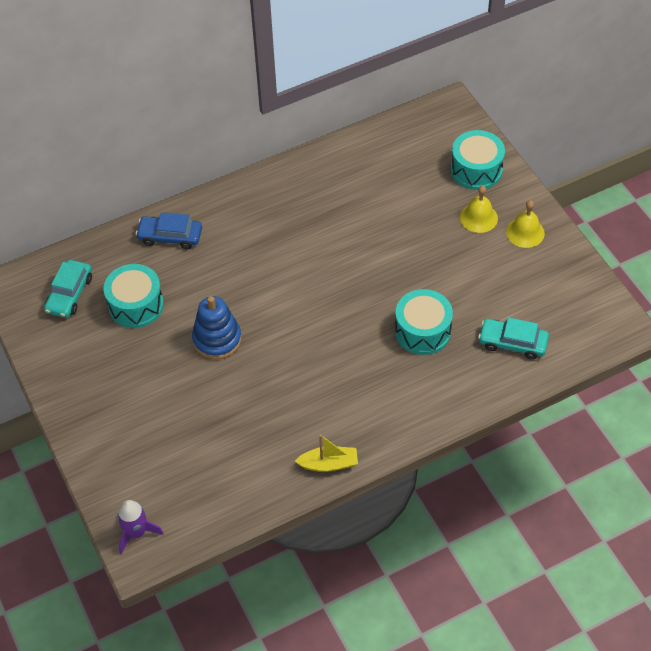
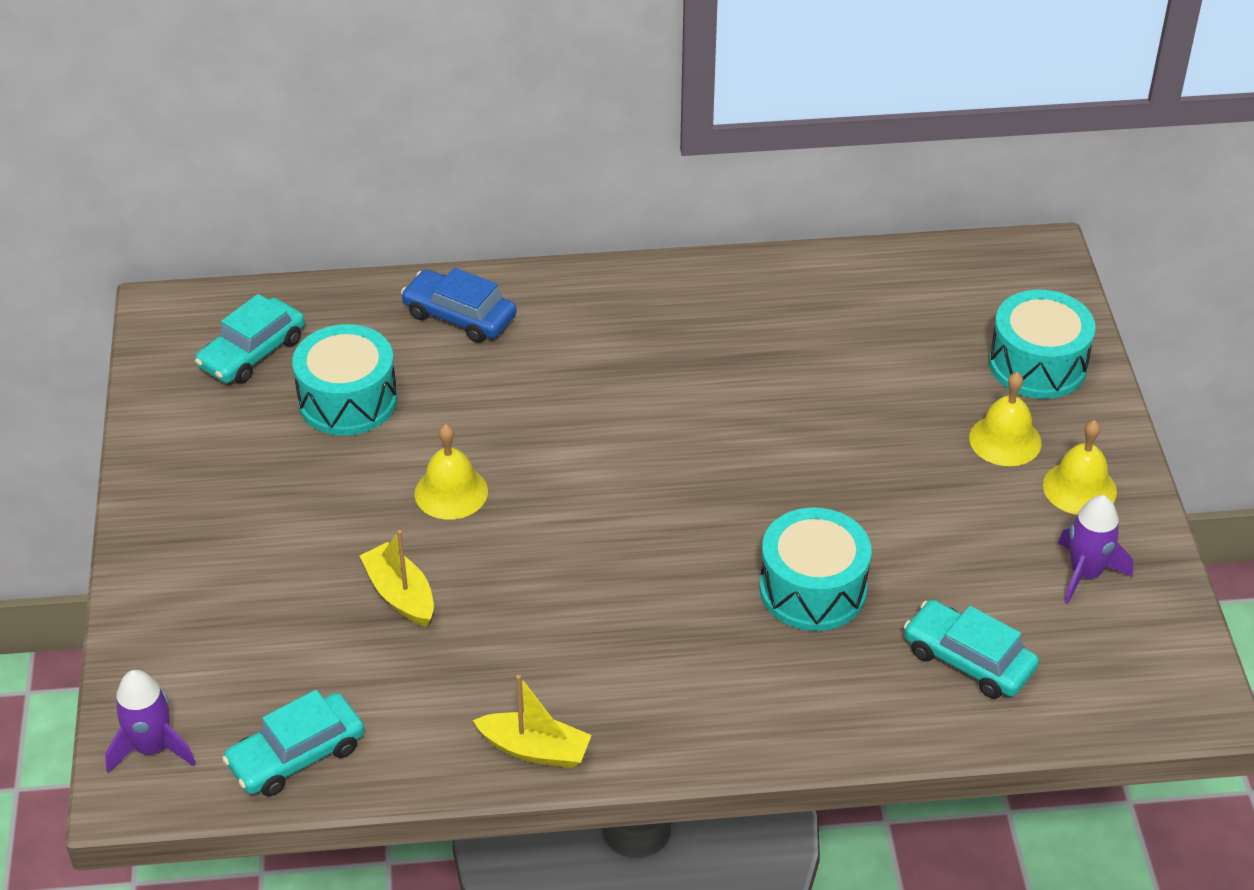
camera: 20 degrees right, 10 degrees down
blue stacking toy [192,296,241,359] -> yellow bell [415,424,488,520]
none -> turquoise car [222,690,365,796]
none -> yellow boat [359,530,434,627]
none -> purple rocket [1058,495,1133,604]

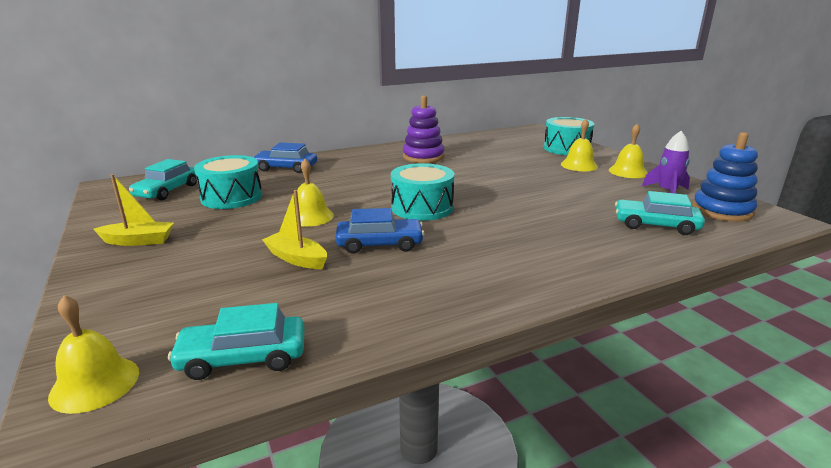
camera: 20 degrees left, 20 degrees down
purple rocket [105,670,196,773] -> yellow bell [48,295,139,414]
turquoise car [222,690,365,796] -> turquoise car turned 45 degrees clockwise [168,303,304,380]
yellow boat [473,675,592,768] -> yellow boat moved to [94,174,174,246]
turquoise drum [760,508,872,631] -> turquoise drum moved to [391,163,454,221]
none -> blue car [335,208,425,254]
none -> purple stacking toy [403,95,445,163]
none -> blue stacking toy [692,132,758,222]

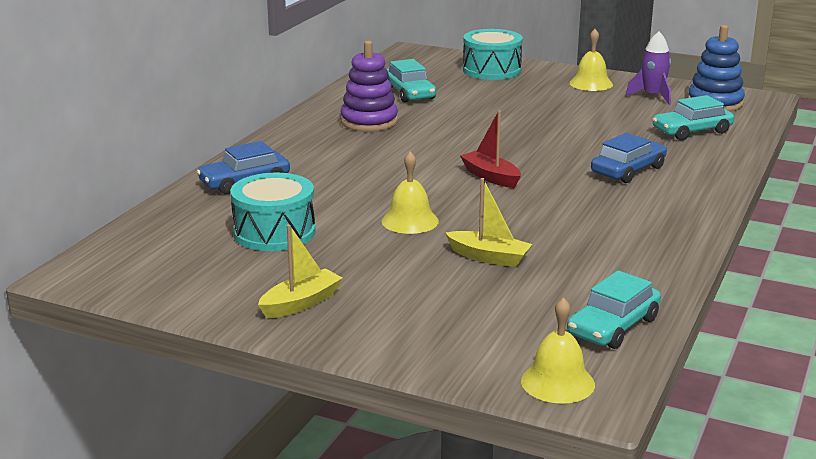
camera: 40 degrees left, 0 degrees up
turquoise car [129,159,197,200] -> turquoise car moved to [387,59,436,103]
yellow boat [262,190,327,269] -> yellow boat turned 150 degrees counterclockwise [446,178,533,267]
blue car [335,208,425,254] -> blue car moved to [591,133,667,183]
turquoise drum [391,163,454,221] -> red boat [460,111,521,188]
yellow bell [561,119,598,171] -> none

